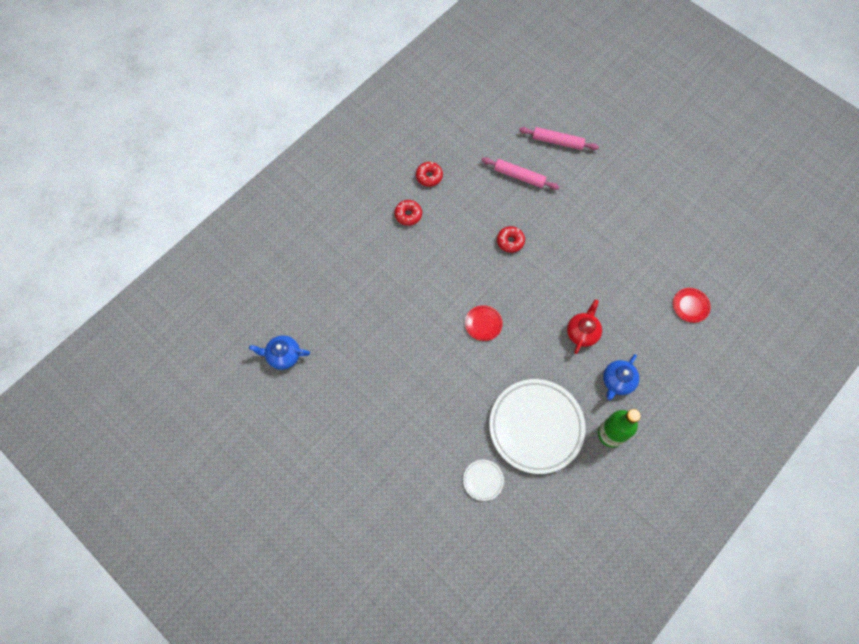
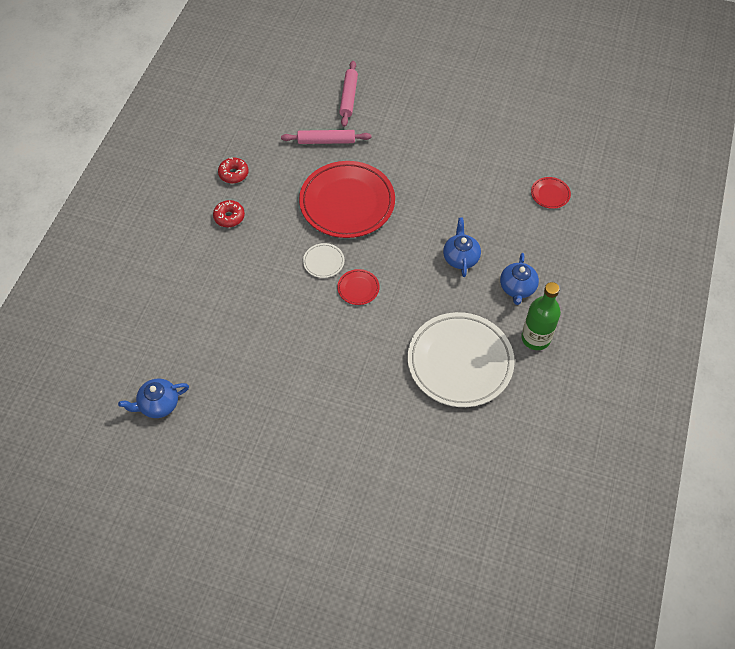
camera: 25 degrees left, 10 degrees down
white plate [463,460,504,501] -> white plate moved to [303,243,345,278]
red donut [497,226,525,253] -> red plate [299,161,395,238]
pink rolling pin [519,127,599,150] -> pink rolling pin turned 75 degrees counterclockwise [339,61,358,127]
red teapot [567,299,602,354] -> blue teapot [443,218,481,277]

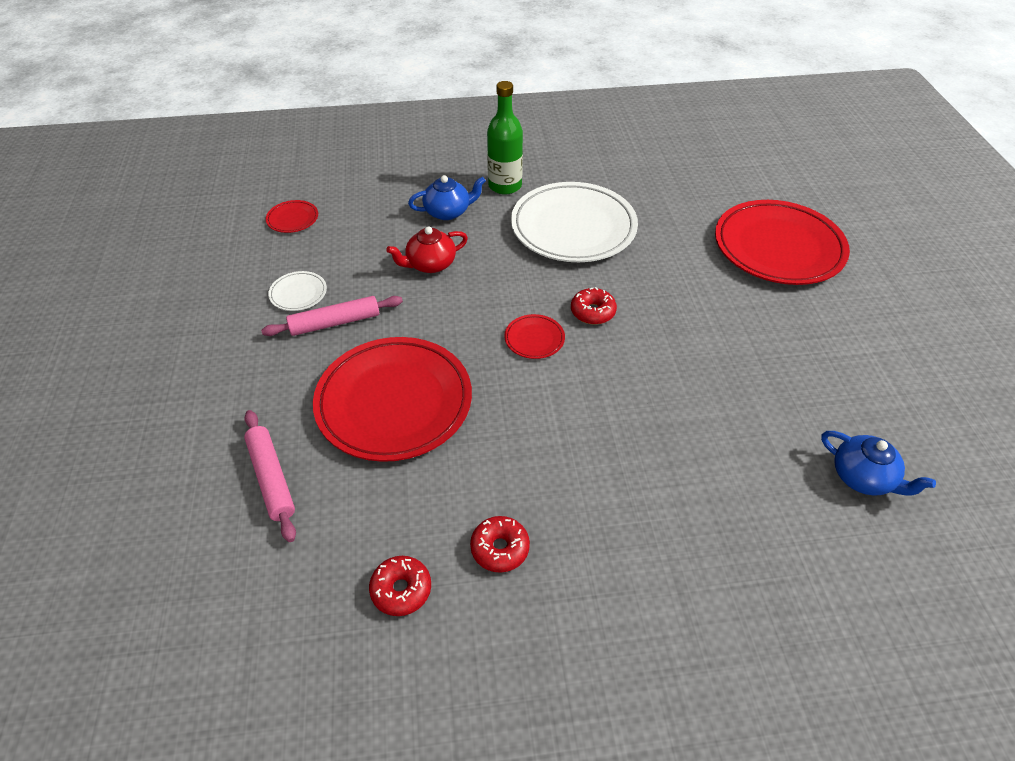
camera: 115 degrees left, 10 degrees down
white plate [303,243,345,278] -> white plate moved to [268,271,327,311]
pink rolling pin [339,61,358,127] -> pink rolling pin moved to [261,296,403,336]
blue teapot [443,218,481,277] -> red teapot [386,226,468,273]
none -> red donut [571,287,617,324]
none -> red plate [715,200,850,285]

